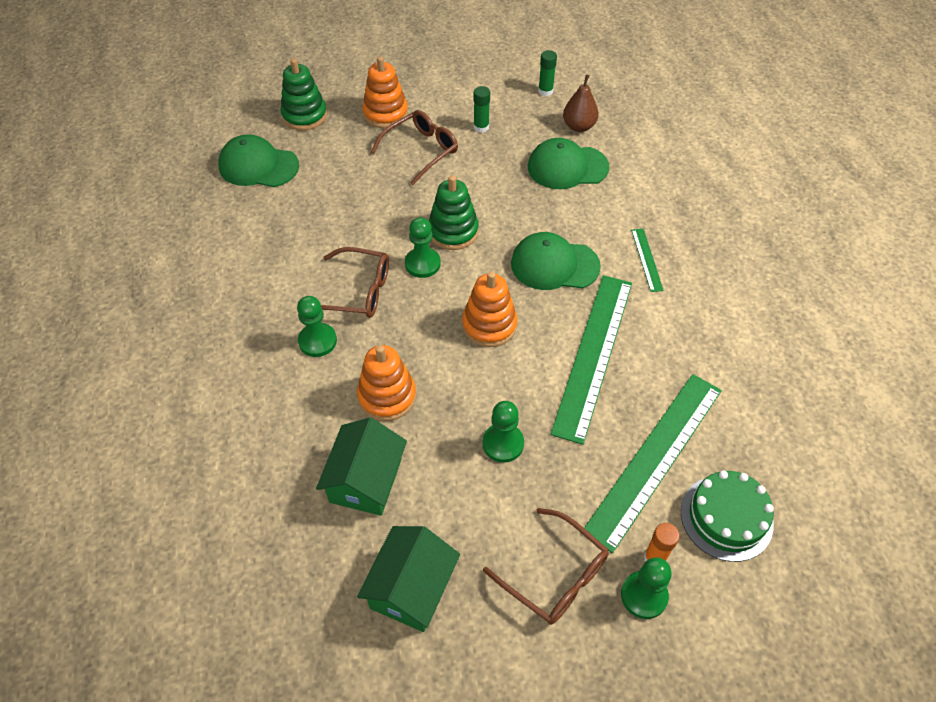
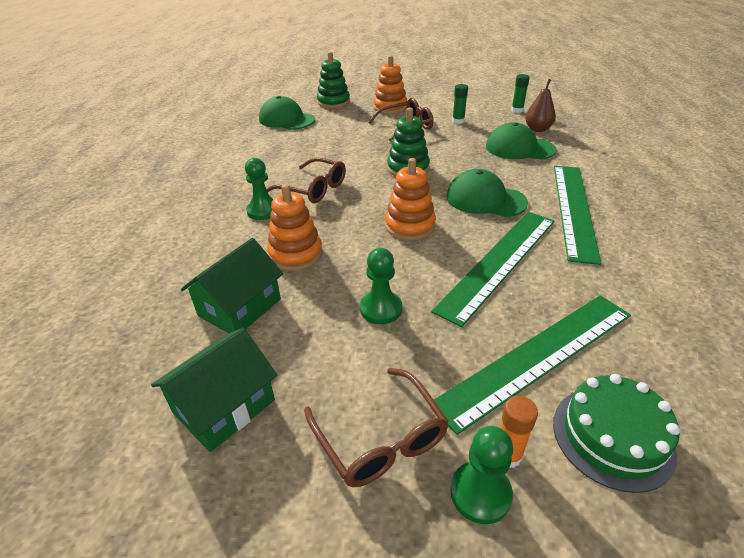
camera: 20 degrees right, 15 degrees down
green pawn [405,217,441,278] -> none
green ruler [631,229,664,292] -> green ruler [554,166,602,265], size x2.29

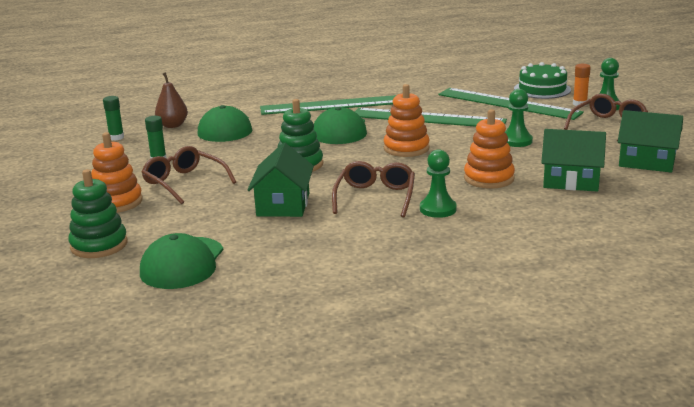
camera: 110 degrees left, 15 degrees down
none -> green house [247,143,314,217]

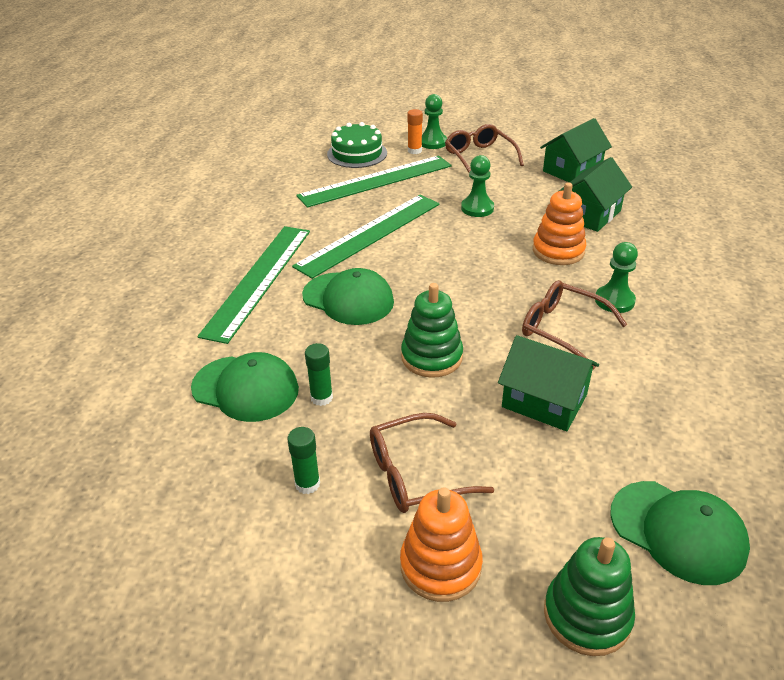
camera: 65 degrees left, 15 degrees up
green glue stick [103,96,124,140] -> green glue stick moved to [305,343,333,406]
brown pear [155,72,188,128] -> none
orange stacking toy [384,84,430,157] -> none

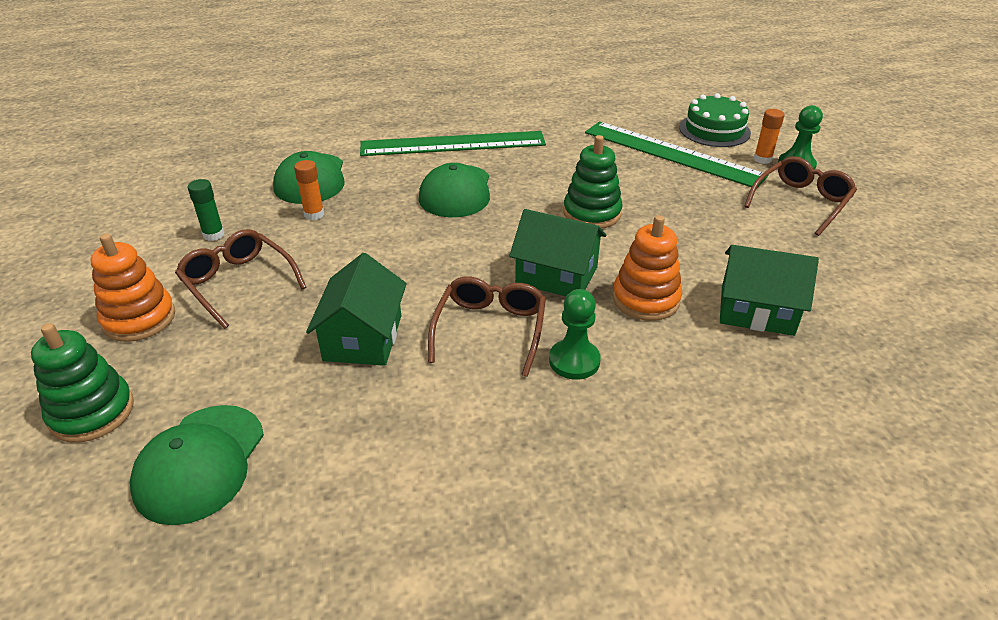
camera: 65 degrees right, 0 degrees up
green ruler [292,195,440,279] -> none
green glue stick [305,343,333,406] -> orange glue stick [294,160,324,220]
green stacking toy [401,283,463,378] -> green stacking toy moved to [563,135,623,229]
green pawn [461,155,494,217] -> none
green house [540,118,612,182] -> green house moved to [509,209,606,296]

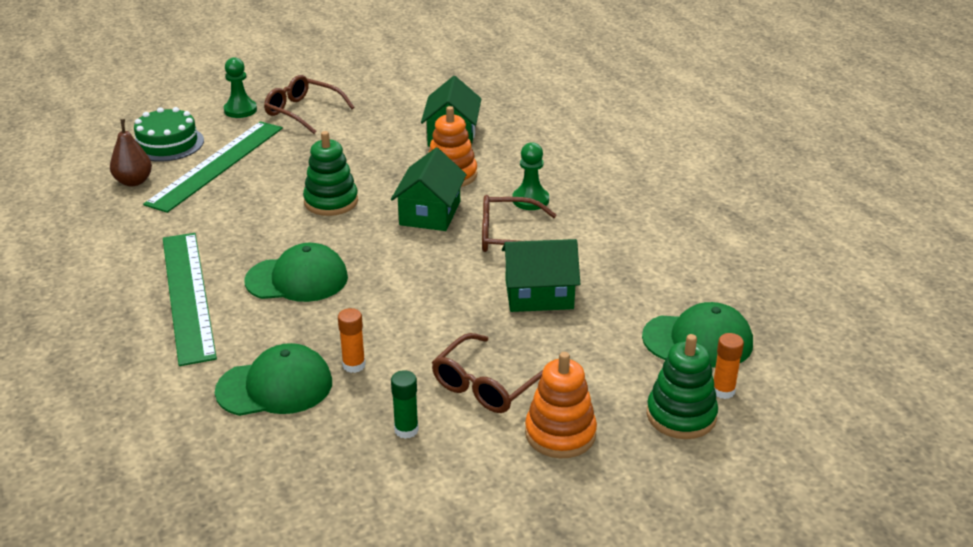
camera: 100 degrees left, 5 degrees down
orange glue stick [754,109,784,164] -> orange glue stick moved to [714,333,744,399]
none -> brown pear [110,119,152,186]

